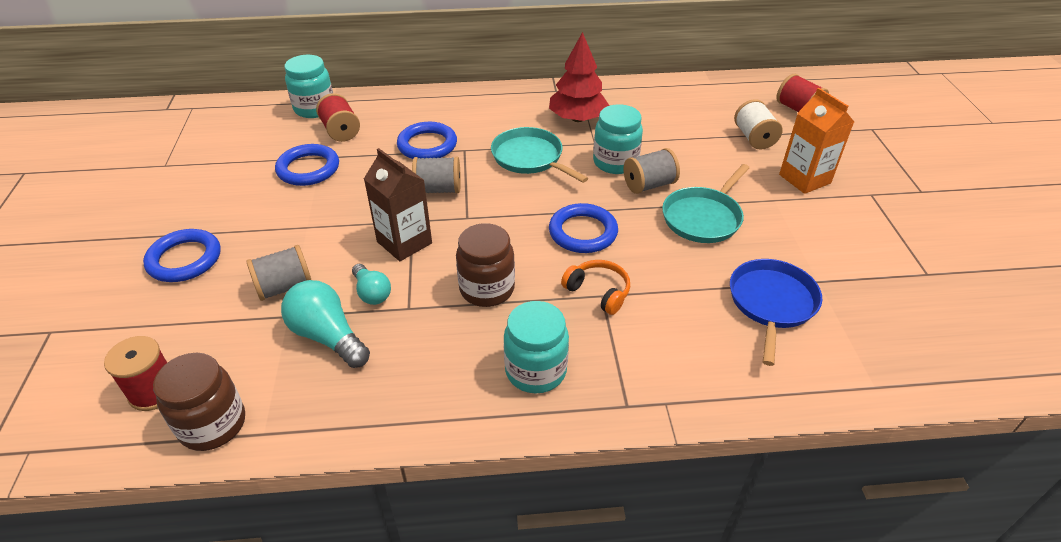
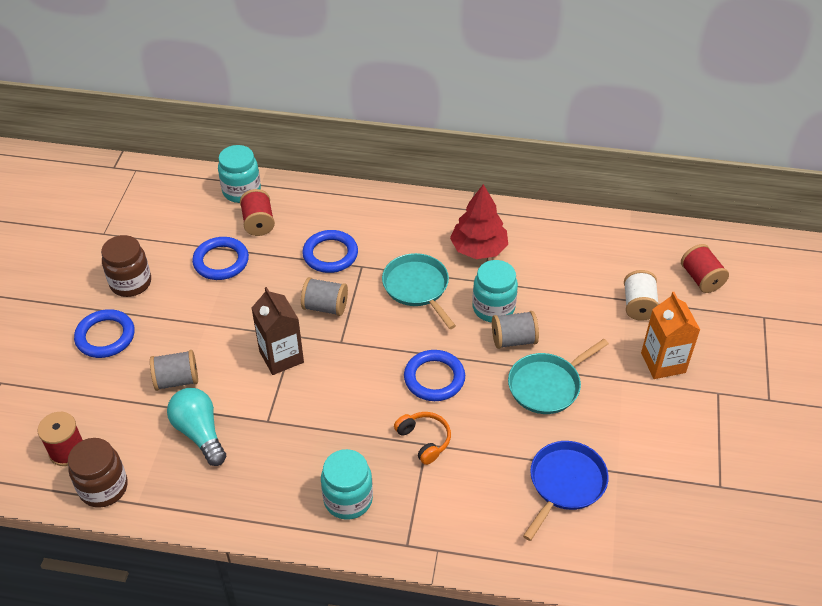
camera: 15 degrees right, 5 degrees up
turquoise light bulb [352,264,391,305] -> none
brown jar [456,223,515,307] -> brown jar moved to [101,235,151,297]

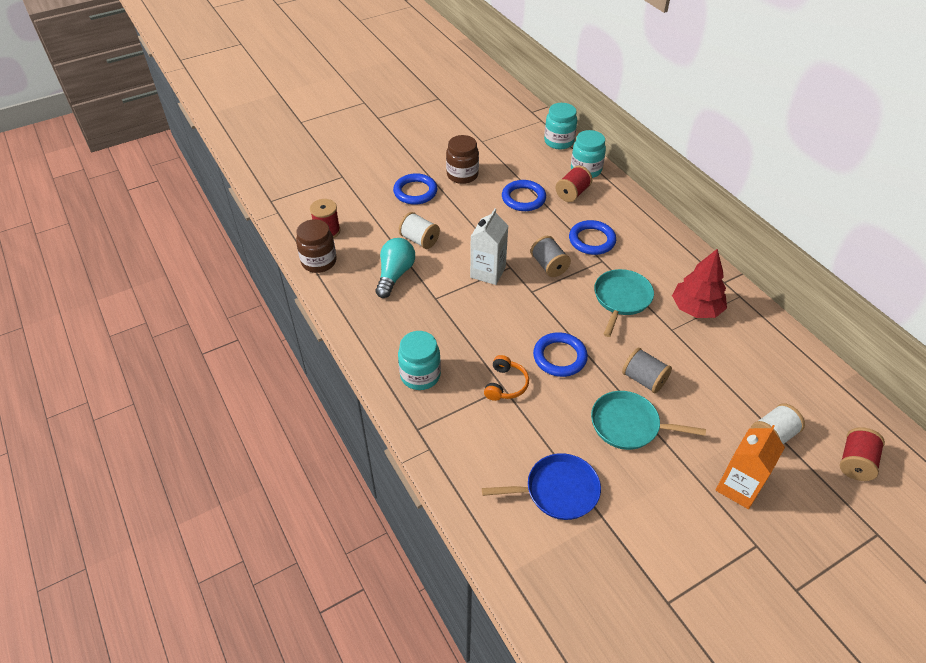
camera: 50 degrees right, 0 degrees up
grey spool [150,350,198,391] -> white spool [399,212,440,249]
brown carton [252,287,304,375] -> white carton [470,208,508,285]
turquoise jar [472,260,518,323] -> turquoise jar moved to [544,103,577,150]

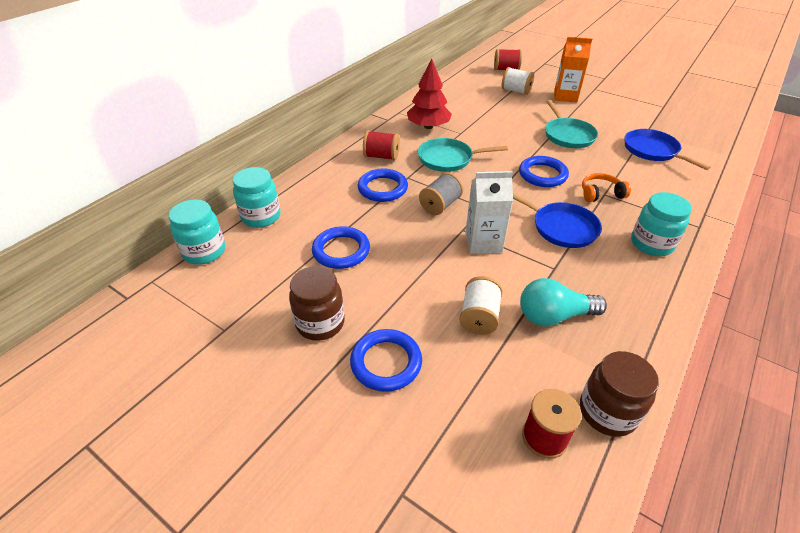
camera: 115 degrees left, 5 degrees down
red spool [555,166,592,202] -> red spool moved to [363,130,400,161]
grey spool [622,348,672,393] -> none
none -> blue pan [513,193,602,248]

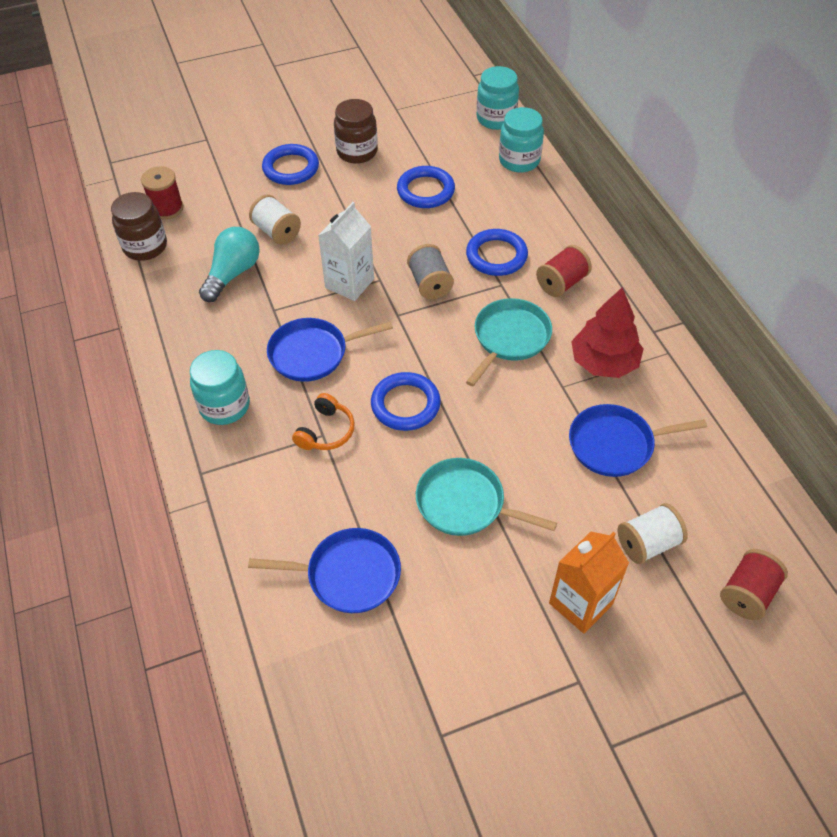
camera: 125 degrees right, 10 degrees up
none -> blue pan [569,404,707,477]

